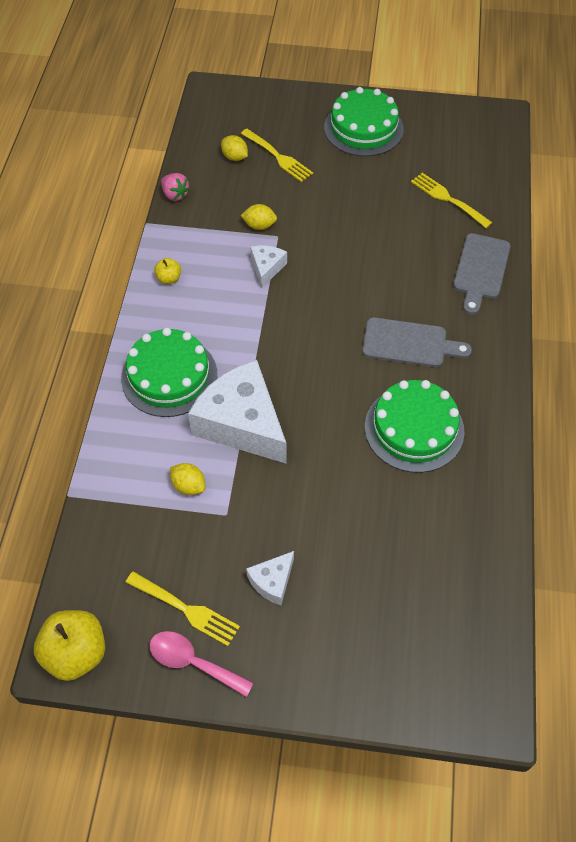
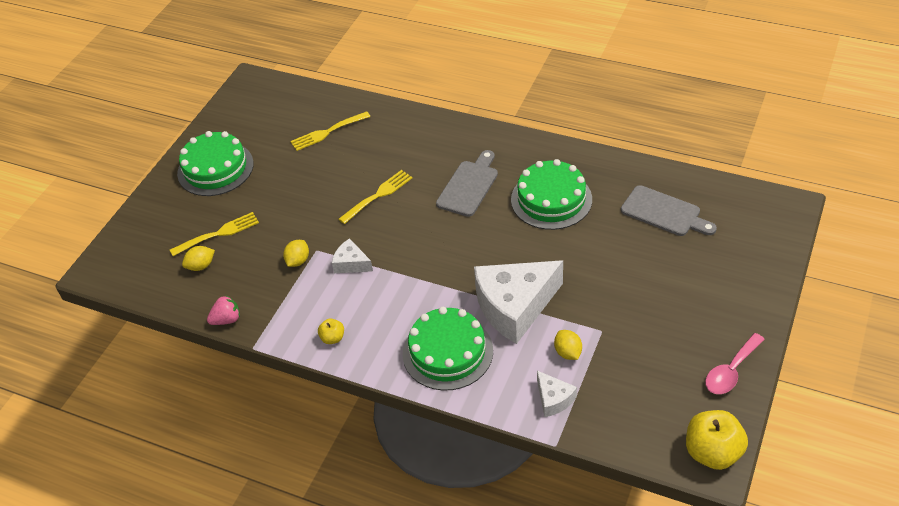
camera: 70 degrees left, 10 degrees down
yellow fork [125,571,240,646] -> yellow fork moved to [339,170,413,224]
yellow lemon [170,463,205,495] -> yellow lemon turned 75 degrees counterclockwise [554,330,582,360]
white cheese [246,551,294,605] -> white cheese moved to [537,371,577,417]
grey cutting board [453,233,511,315] -> grey cutting board moved to [621,185,717,236]

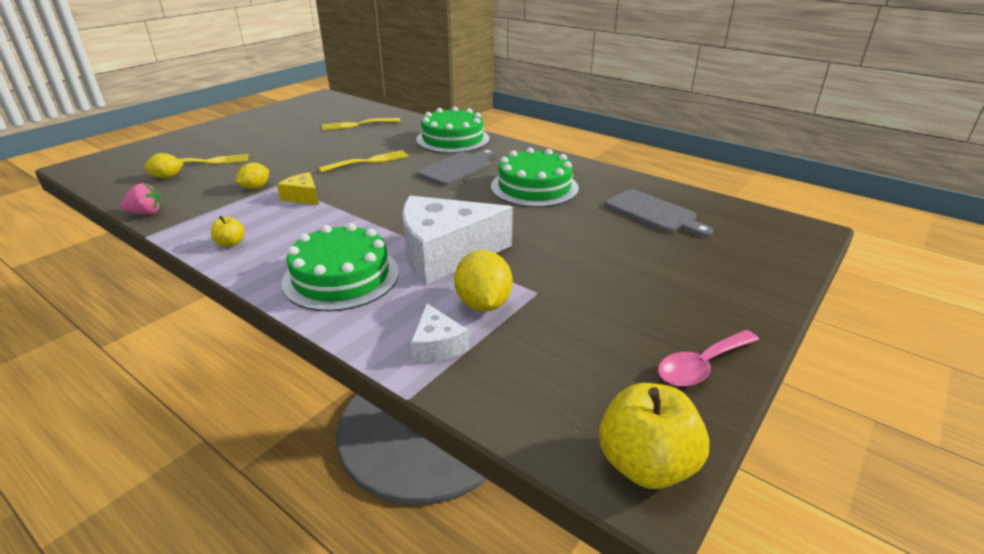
camera: 10 degrees right, 15 degrees down
green cake [177,131,254,196] -> green cake moved to [416,107,490,153]
white cheese [332,238,373,273] -> yellow cheese [277,172,319,205]
yellow lemon [554,330,582,360] -> yellow lemon [454,250,513,311], size x1.60

